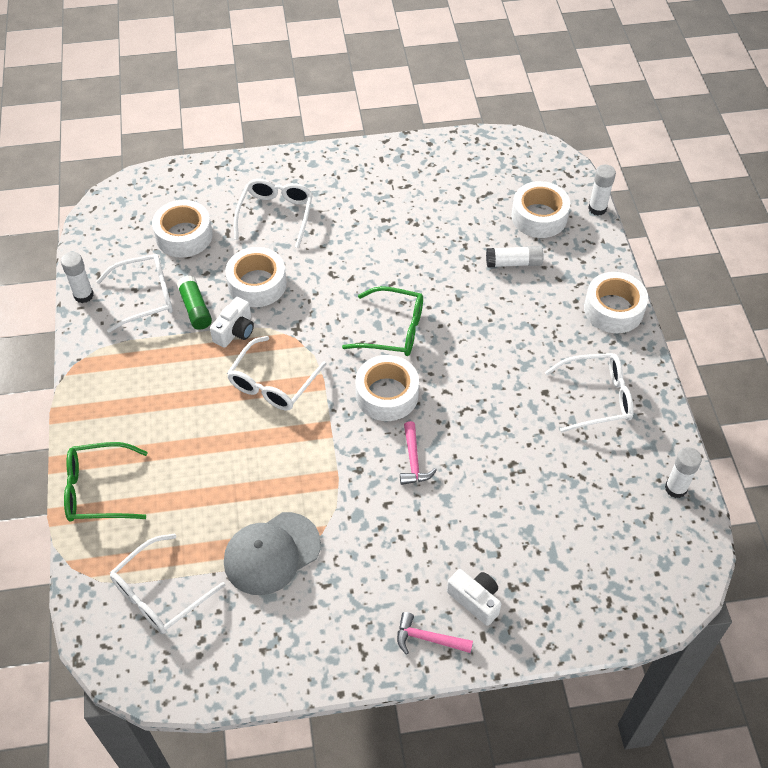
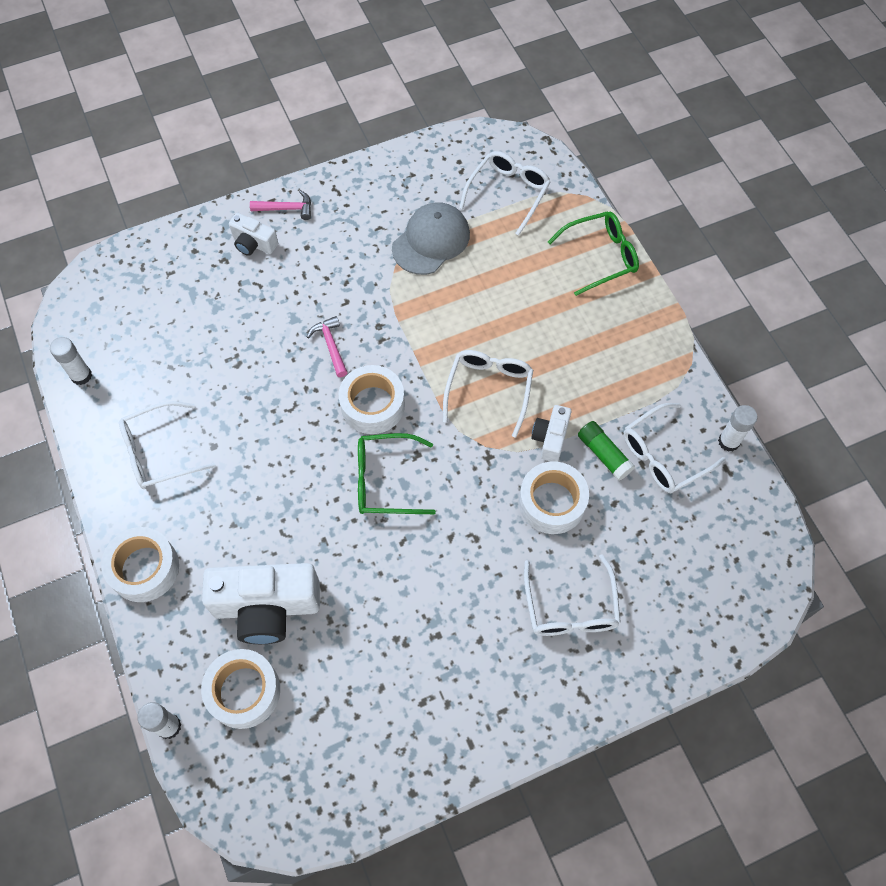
camera: 165 degrees right, 10 degrees up
white tape [152,200,213,258] -> none
white glue stick [486,246,543,267] -> white camera [202,563,320,644]

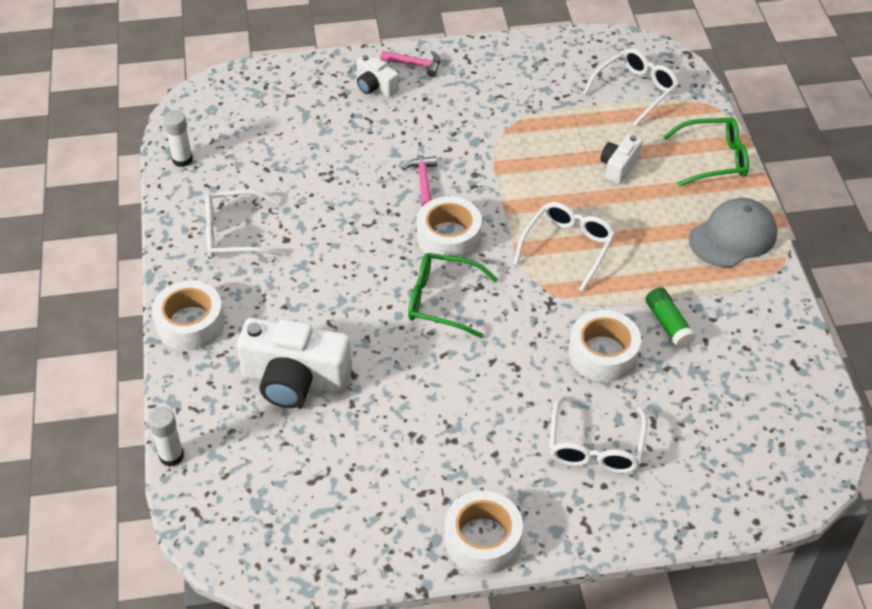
camera: 15 degrees right, 15 degrees down
white tape [201,649,280,729] -> white tape moved to [445,491,523,574]
grey cap [392,202,470,275] -> grey cap moved to [689,198,777,267]
white camera [531,405,571,462] -> white camera moved to [600,134,643,184]
white glasses [624,403,726,493] -> none
white glue stick [718,405,757,452] -> none

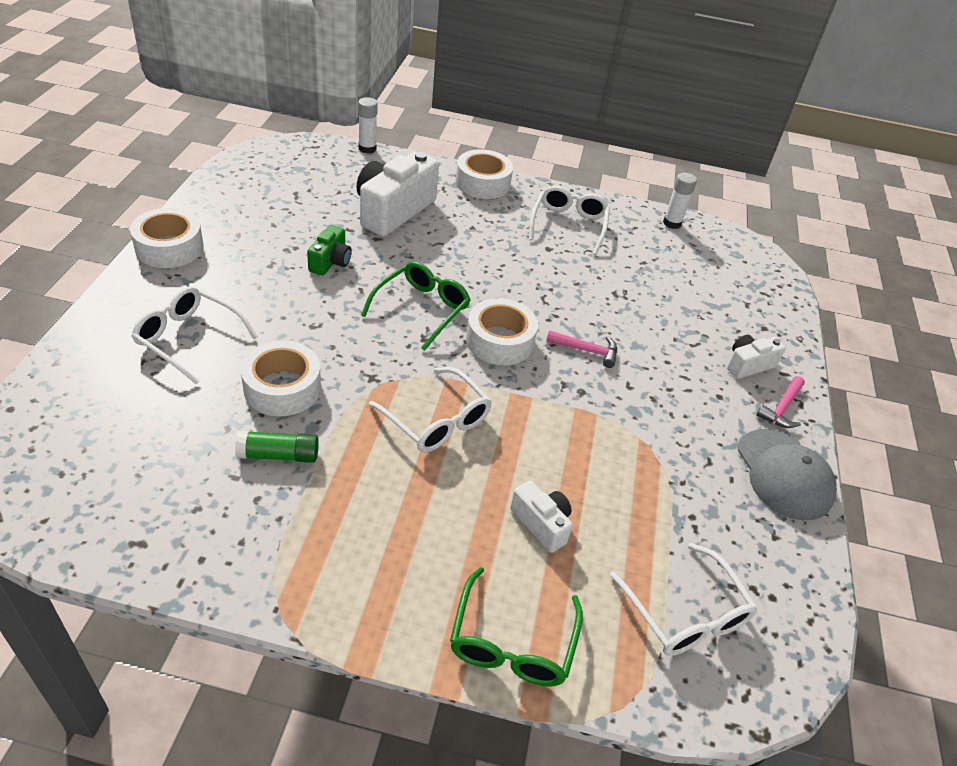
camera: 105 degrees right, 5 degrees down
grey cap [689,198,777,267] -> grey cap moved to [738,429,837,520]
none -> green camera [307,225,352,276]

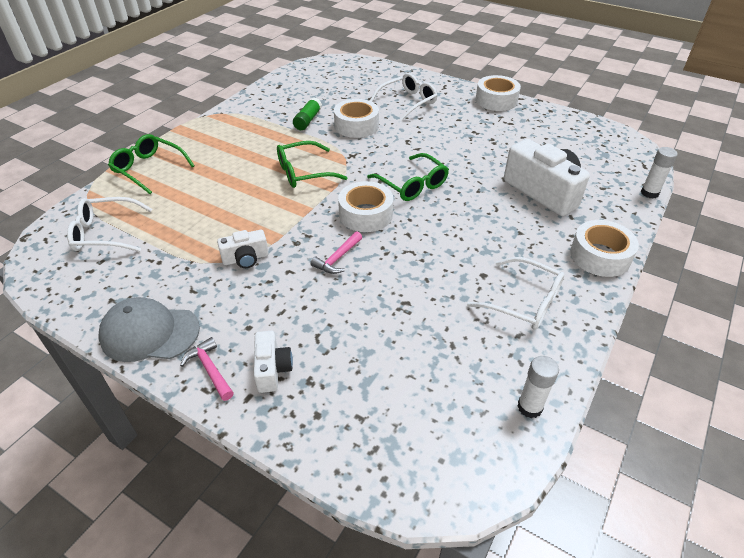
camera: 115 degrees right, 0 degrees up
green camera [307,225,352,276] -> none
white glasses [369,367,492,452] -> green glasses [277,141,348,188]
white camera [510,481,573,553] -> white camera moved to [217,230,269,268]

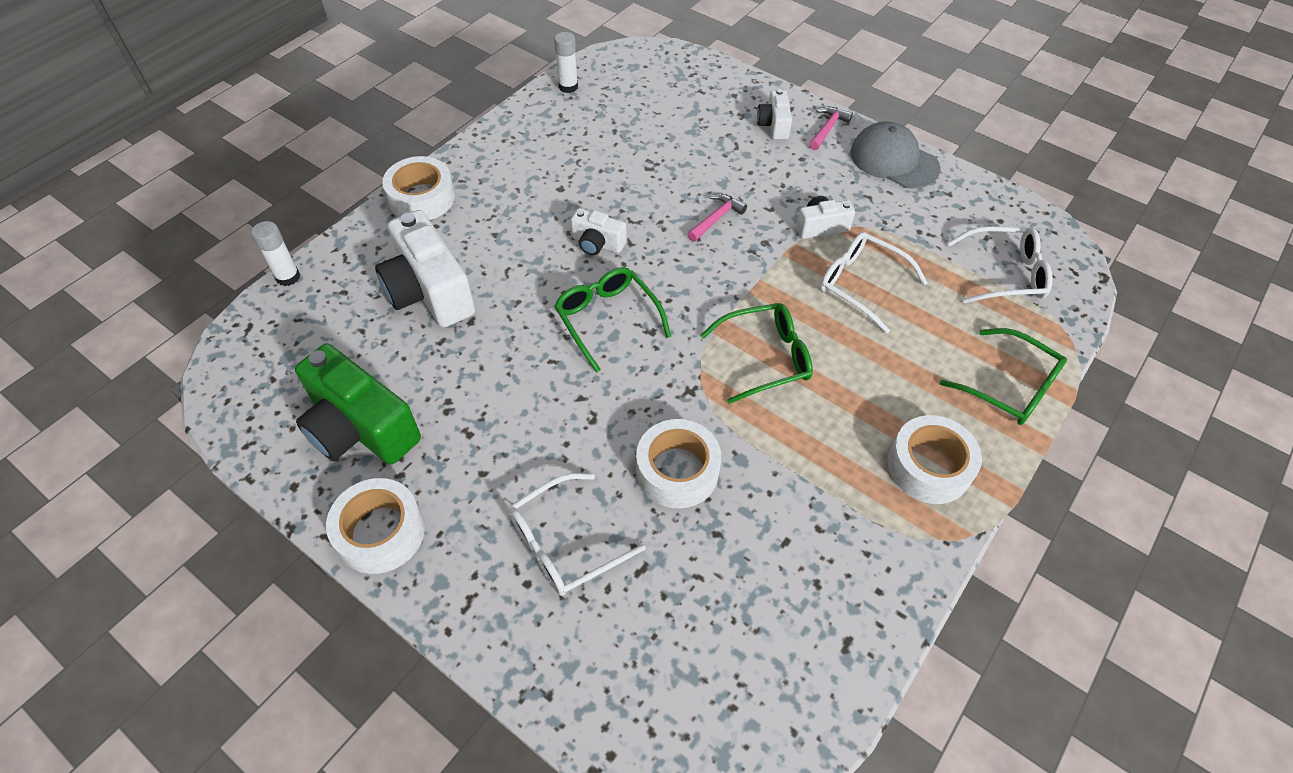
camera: 175 degrees left, 10 degrees up
grey cap [99,297,200,362] -> grey cap turned 150 degrees counterclockwise [850,121,941,189]
pink hammer [180,337,234,401] -> pink hammer turned 120 degrees counterclockwise [809,107,853,150]
green glue stick [293,97,322,130] -> none
white tape [338,181,393,232] -> white tape moved to [888,415,982,504]
white glasses [467,257,564,330] -> white glasses moved to [820,232,928,333]
none -> green camera [295,343,421,464]
none -> white camera [571,208,627,255]

